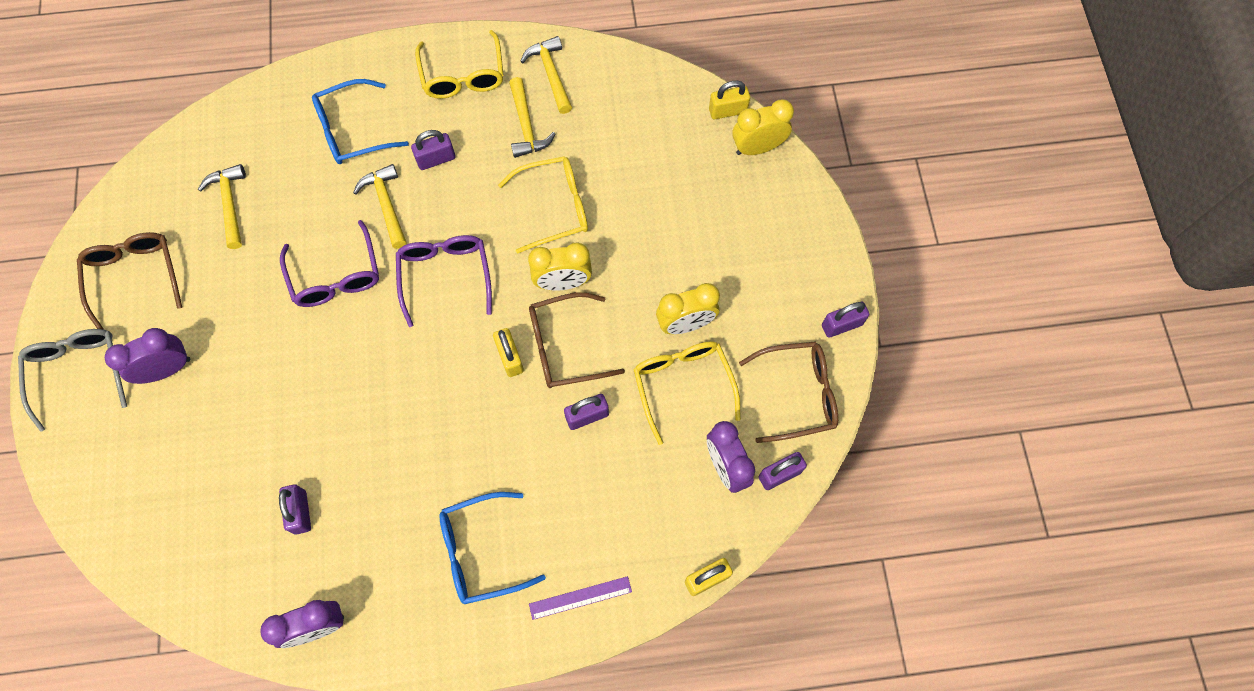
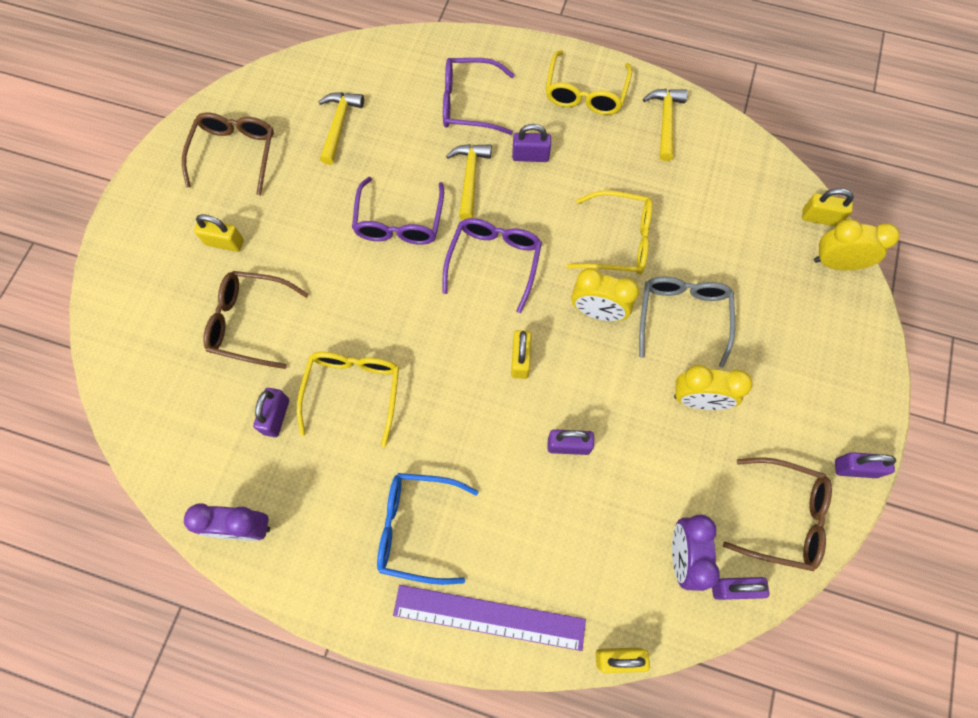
camera: 25 degrees right, 0 degrees up
grey glasses [18,329,127,432] -> grey glasses moved to [639,277,735,368]
purple clock [105,328,190,384] -> yellow padlock [194,214,244,252]
blue glasses [312,79,409,164] -> purple glasses [443,58,515,135]
yellow hammer [509,77,556,158] -> none
brown glasses [529,292,625,388] -> brown glasses moved to [203,271,308,369]
purple ruler [529,576,632,620] -> purple ruler [393,585,586,651], size x1.80
yellow glasses [634,341,741,445] -> yellow glasses moved to [297,352,399,447]

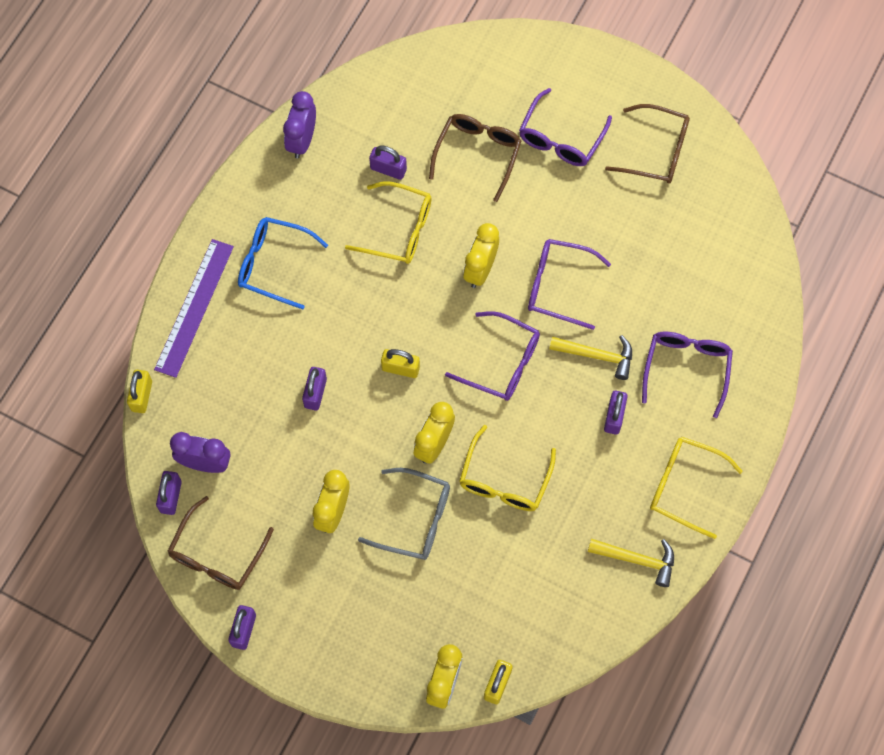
camera: 100 degrees right, 0 degrees up
yellow padlock [194,214,244,252] -> purple glasses [519,88,612,166]
yellow hammer [319,92,364,165] -> none
blue glasses [377,473,478,585] -> blue glasses turned 90 degrees counterclockwise [238,217,328,309]
none -> yellow clock [463,223,499,288]

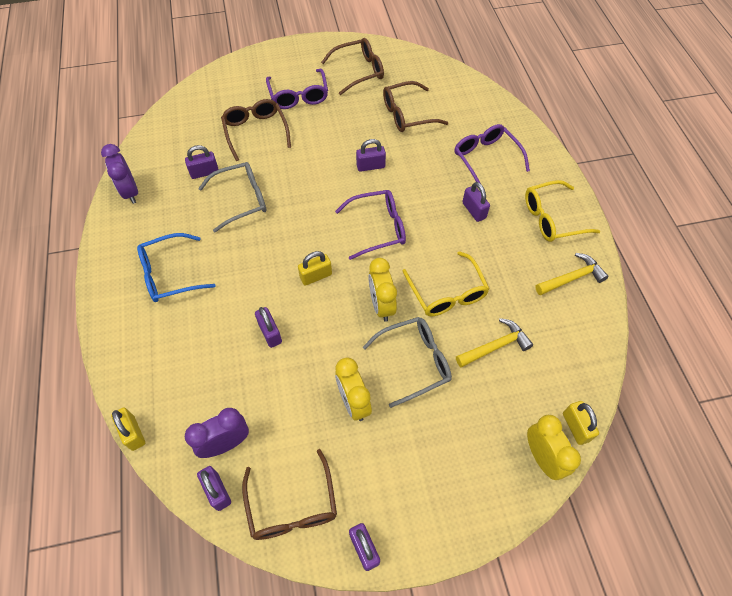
camera: 40 degrees left, 10 degrees down
purple ruler [154,239,234,378] -> none
yellow glasses [345,181,432,264] -> grey glasses [198,162,266,232]
yellow clock [463,223,499,288] -> none
purple glasses [528,239,611,330] -> purple padlock [356,139,386,172]
yellow hammer [549,335,632,380] -> yellow hammer moved to [456,318,533,367]
none -> brown glasses [383,81,448,132]

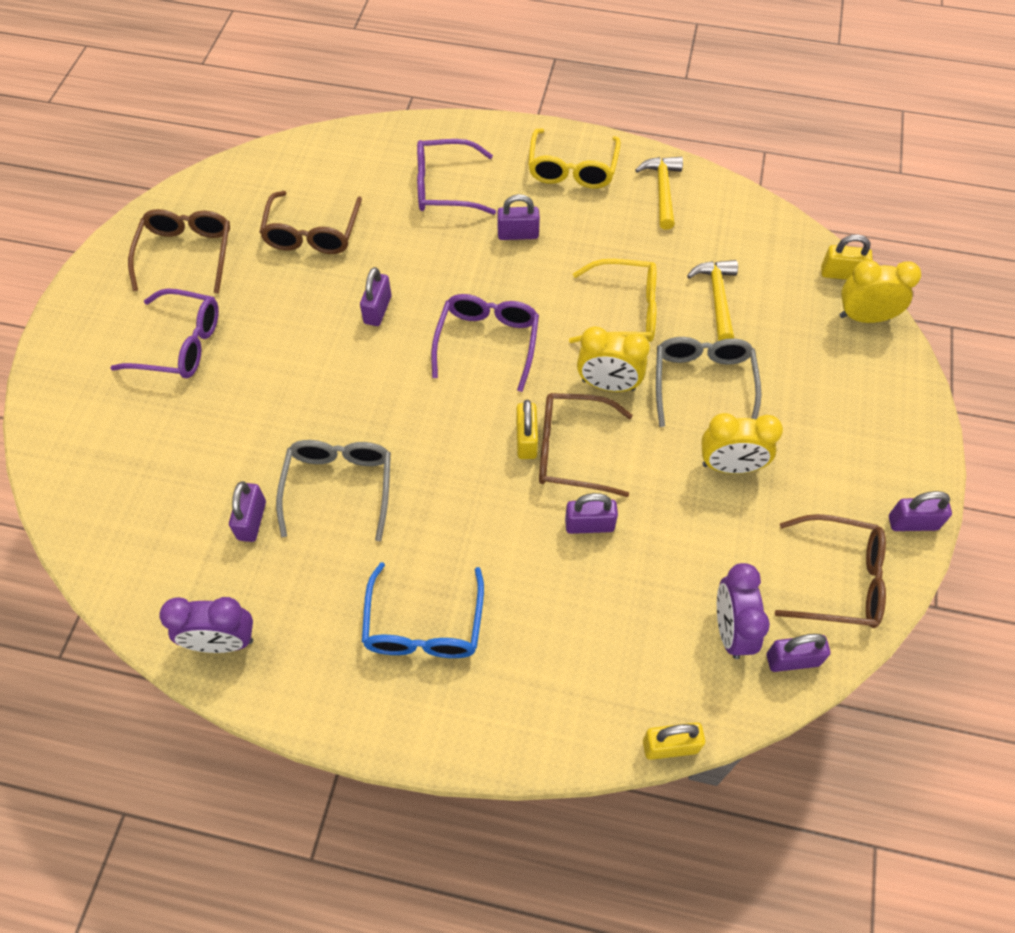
camera: 65 degrees left, 0 degrees up
brown glasses [221,99,291,161] -> brown glasses moved to [539,393,633,497]

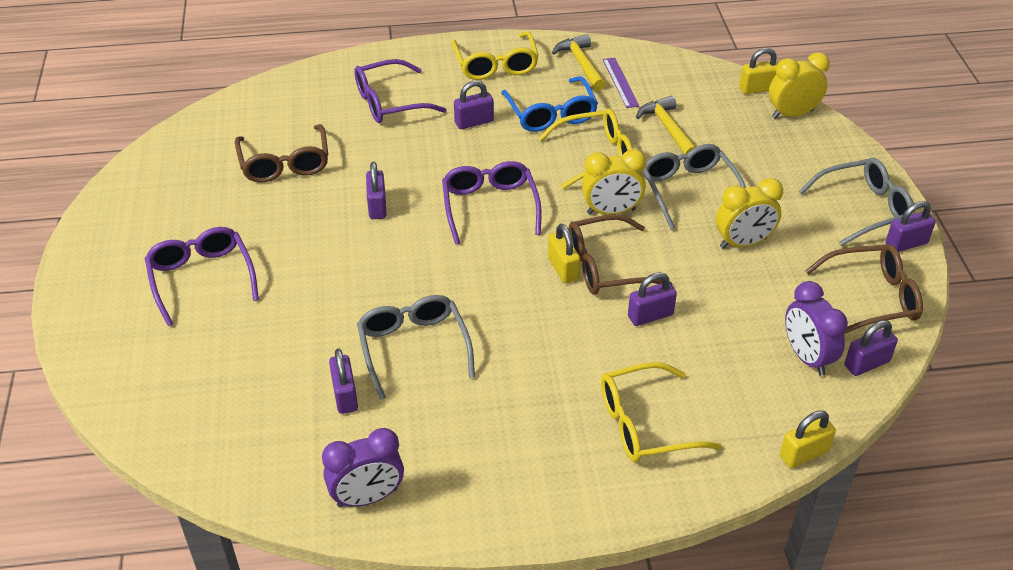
camera: 20 degrees left, 15 degrees down
purple glasses [110,288,219,378] -> purple glasses turned 105 degrees counterclockwise [145,227,259,326]
brown glasses [128,209,230,294] -> none
blue glasses [362,562,484,658] -> blue glasses moved to [501,76,598,132]
none -> yellow glasses [601,362,722,462]
none -> purple ruler [603,57,639,108]
none -> grey glasses [799,158,915,246]

